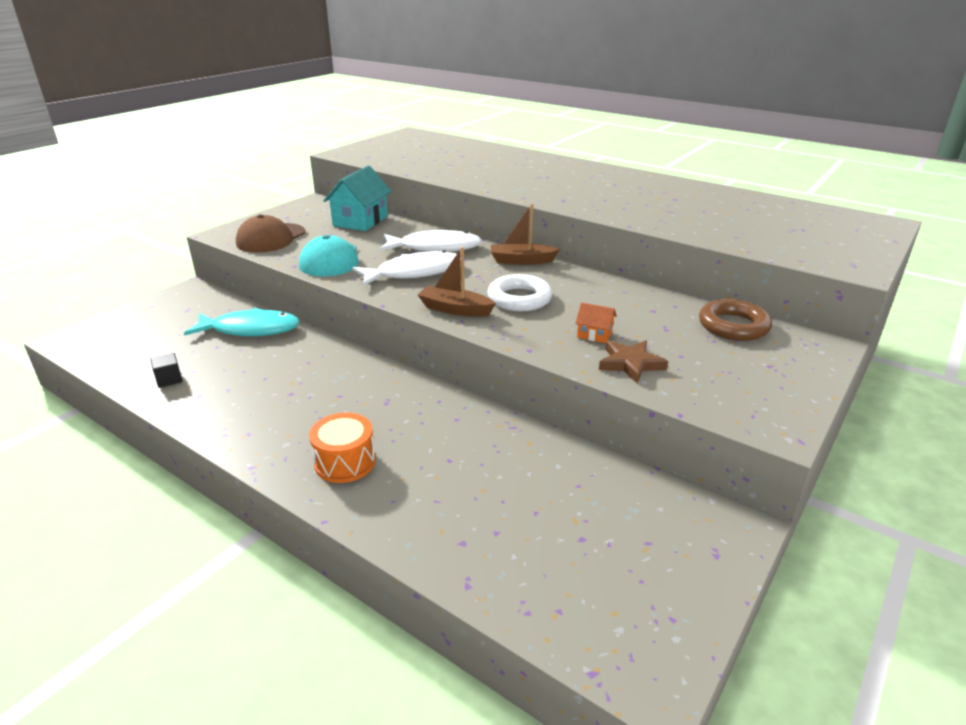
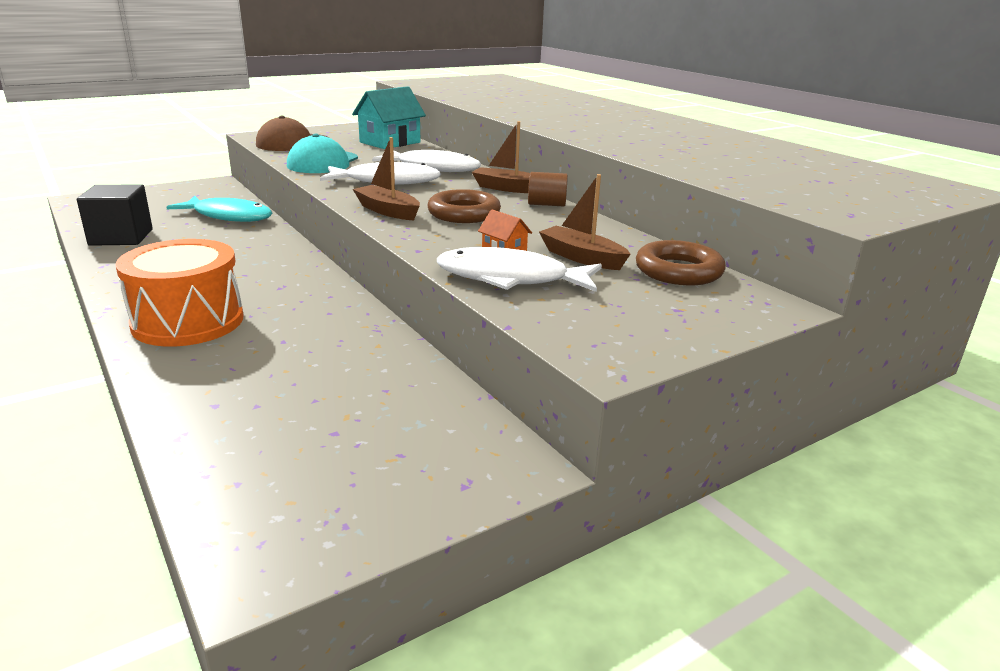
camera: 20 degrees right, 5 degrees down
black cube [151,353,183,388] -> black cube [77,185,153,246], size x2.16
orange drum [309,413,376,483] -> orange drum [116,239,244,346], size x1.64
white ring [487,274,552,311] -> brown ring [427,189,501,223]
brown star [599,340,668,384] -> white fish [437,247,602,292]
none -> brown cylinder [528,172,568,207]
none -> brown boat [539,174,631,270]

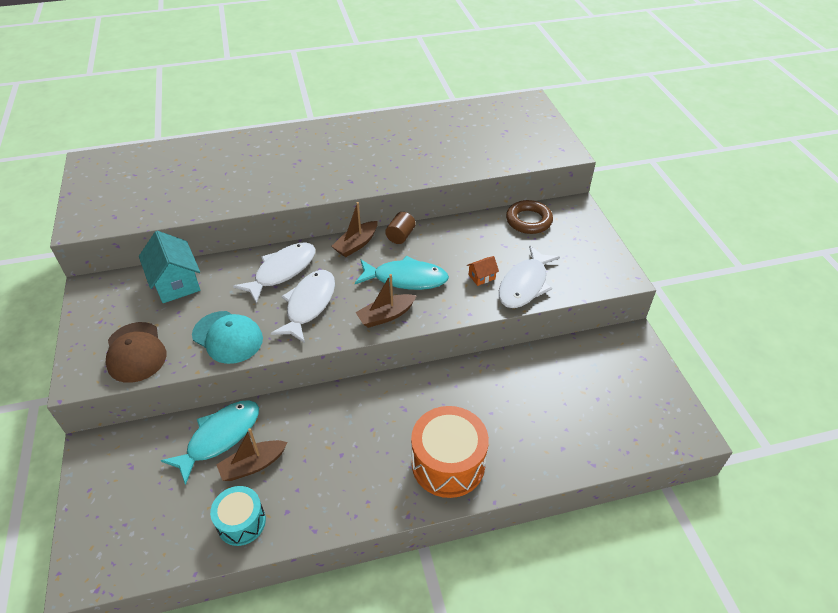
camera: 70 degrees left, 20 degrees up
black cube [77,185,153,246] -> turquoise drum [210,486,266,546]
brown ring [427,189,501,223] -> turquoise fish [355,256,449,290]
brown boat [539,174,631,270] -> brown boat moved to [216,428,287,481]

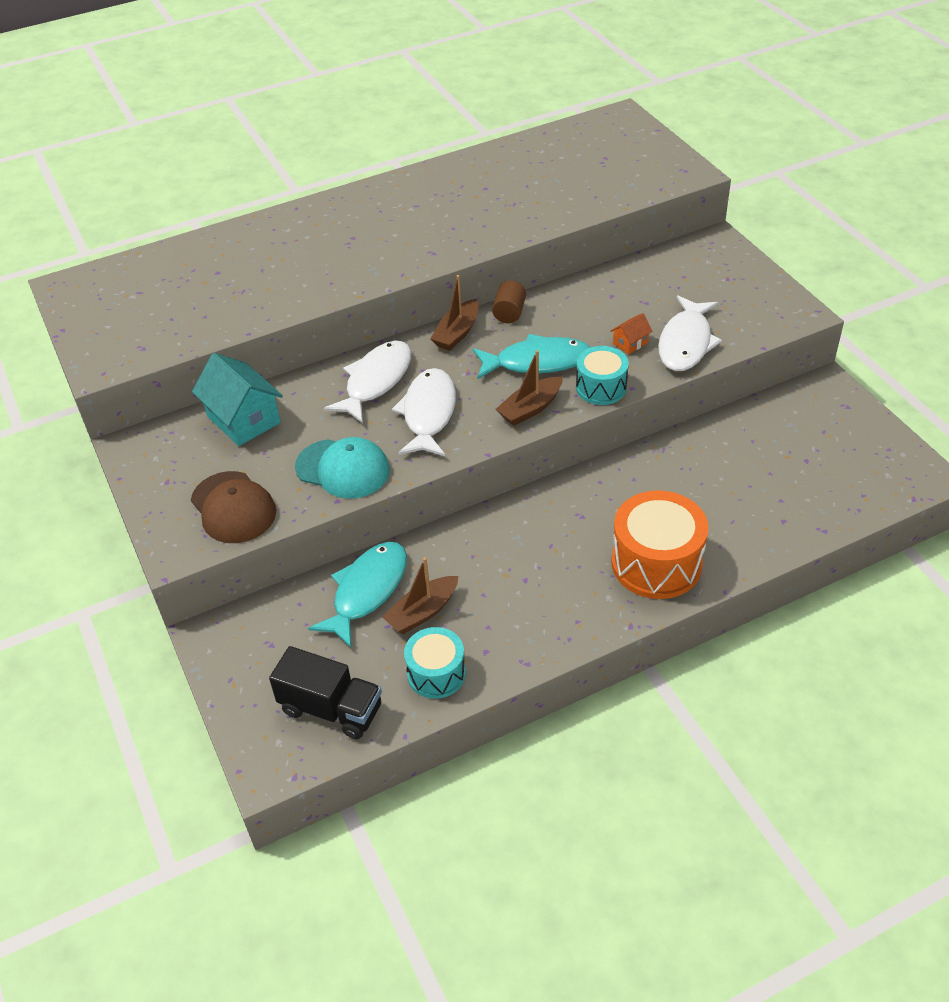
camera: 10 degrees left, 0 degrees up
brown ring [506,200,553,234] -> none
none -> black truck [269,646,382,739]
none -> turquoise drum [576,346,629,405]

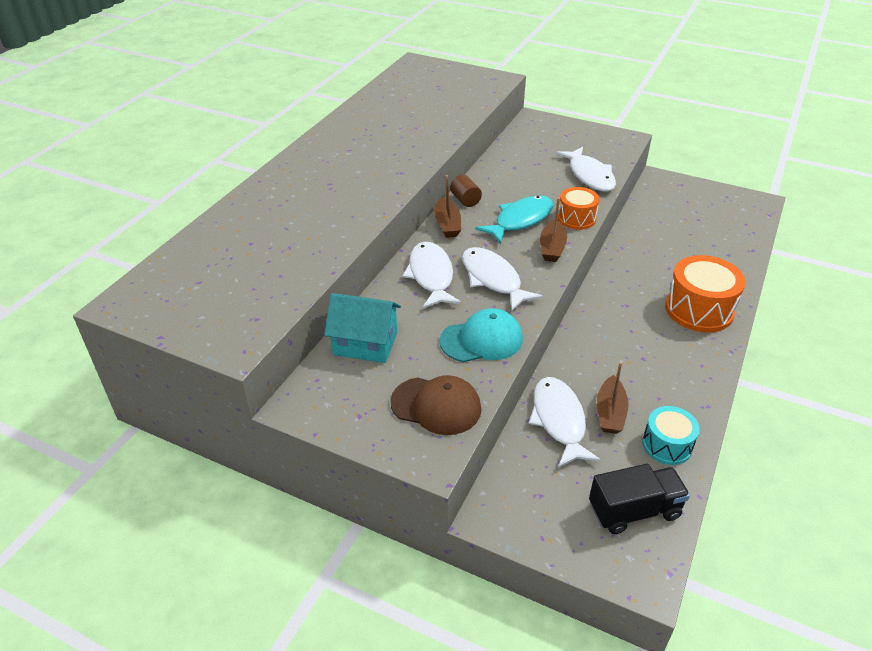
camera: 40 degrees left, 5 degrees down
turquoise fish [308,542,407,648] -> white fish [529,377,601,468]
turquoise drum [576,346,629,405] -> orange drum [557,187,600,230]
orange house [611,313,653,354] -> none

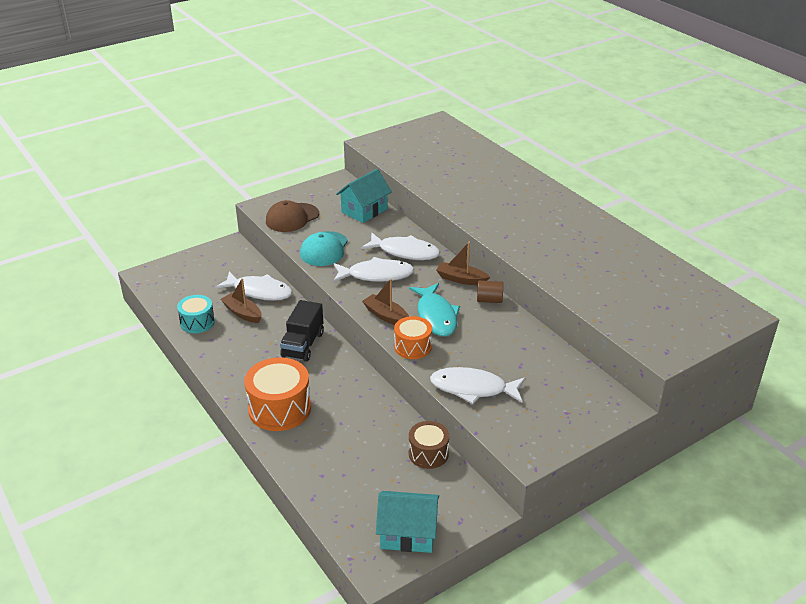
camera: 120 degrees right, 5 degrees down
black truck [589,464,690,534] -> black truck moved to [280,300,324,362]
none -> turquoise house [376,491,439,553]
none -> brown drum [409,421,449,469]

